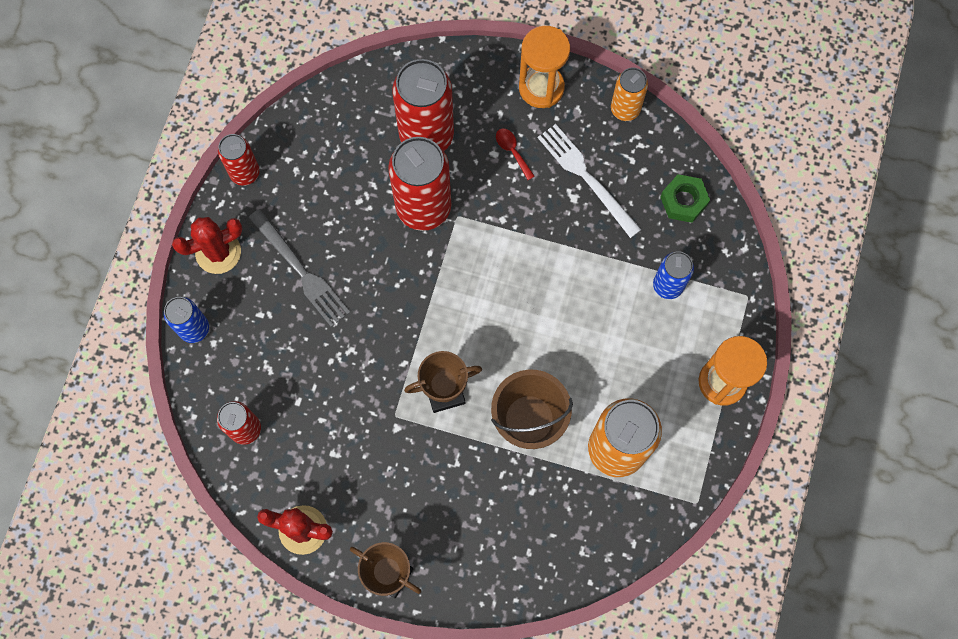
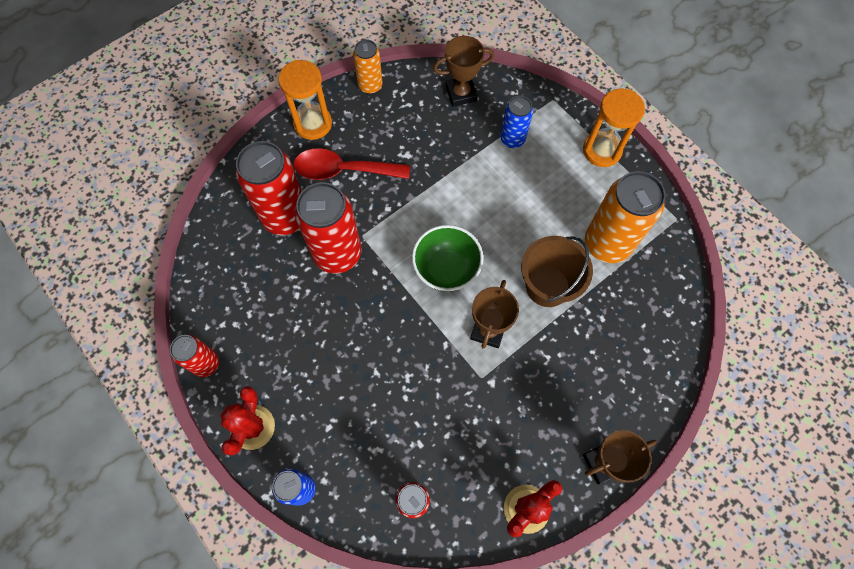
camera: 55 degrees left, 5 degrees down
grey fork [248,209,350,327] -> none
red spoon [496,128,535,180] -> red spoon [294,148,410,180], size x2.24
white fork [538,124,642,238] -> none
green nut [660,174,710,223] -> brown trophy [433,36,494,107]
none -> green bowl [412,225,483,292]

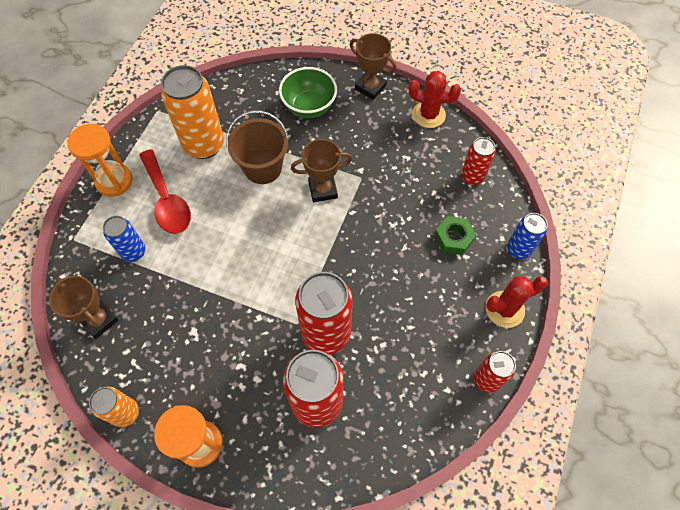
camera: 120 degrees left, 5 degrees down
red spoon [294,148,410,180] -> red spoon moved to [139,149,191,234]
green bowl [412,225,483,292] -> green bowl moved to [279,67,337,118]
none -> green nut [435,216,476,255]

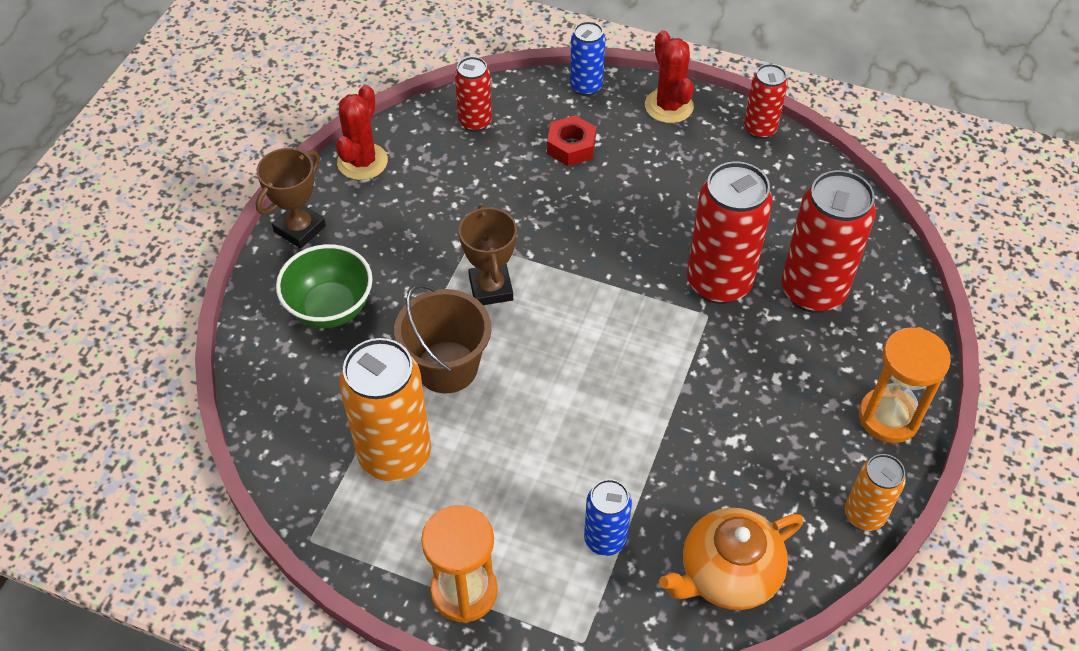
camera: 90 degrees left, 10 degrees down
brown trophy [49,276,119,339] -> orange teapot [659,508,803,610]
red spoon [139,149,191,234] -> none
green nut [435,216,476,255] -> red nut [547,115,596,166]

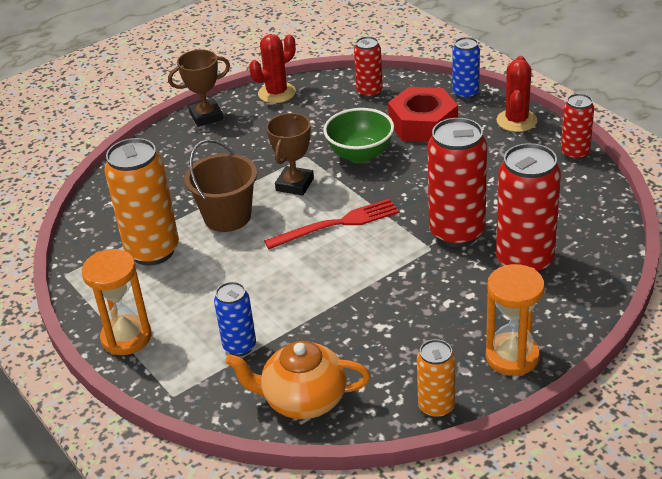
camera: 35 degrees right, 15 degrees down
green bowl [276,244,373,328] -> green bowl moved to [324,108,394,163]
red nut [547,115,596,166] -> red nut [388,87,458,142], size x1.65
none -> red fork [264,198,399,249]

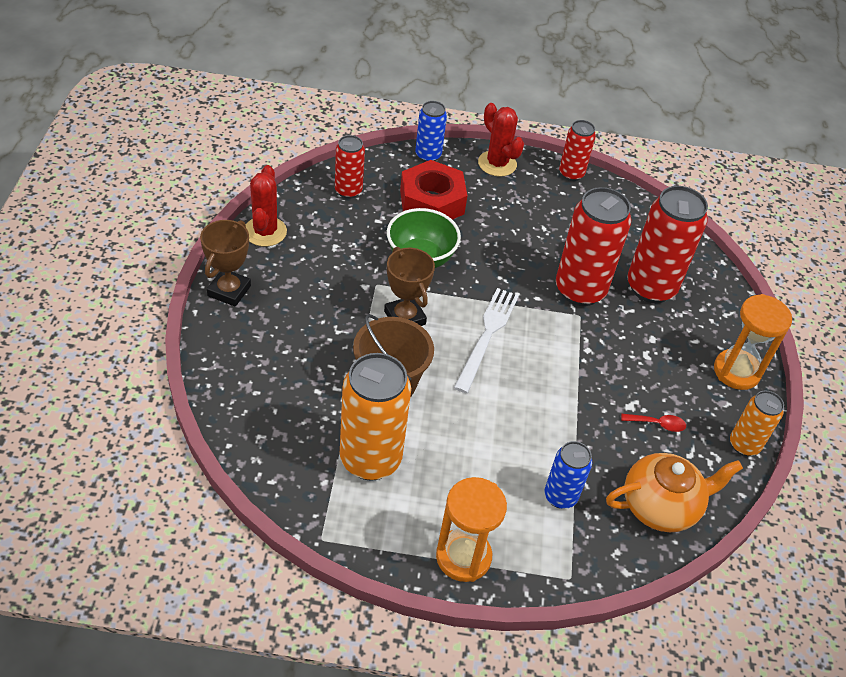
camera: 55 degrees left, 10 degrees up
orange teapot [225,341,371,419] -> orange teapot turned 150 degrees counterclockwise [606,453,743,532]
red fork [264,198,399,249] -> white fork [454,288,519,393]
none -> red spoon [621,414,686,432]

